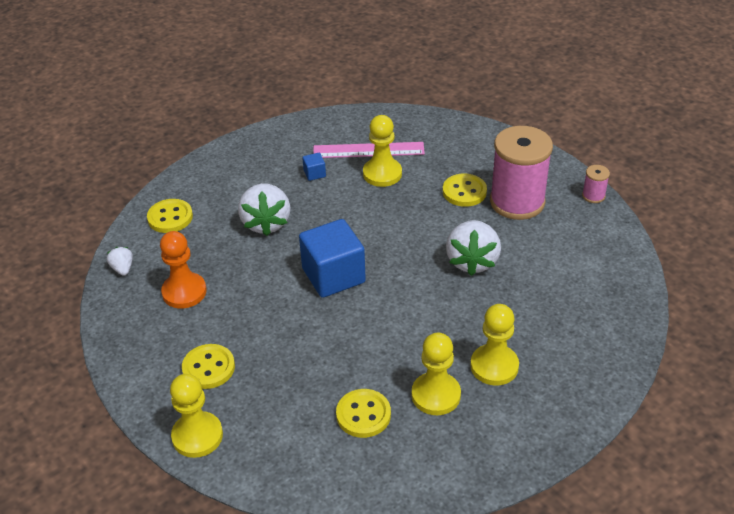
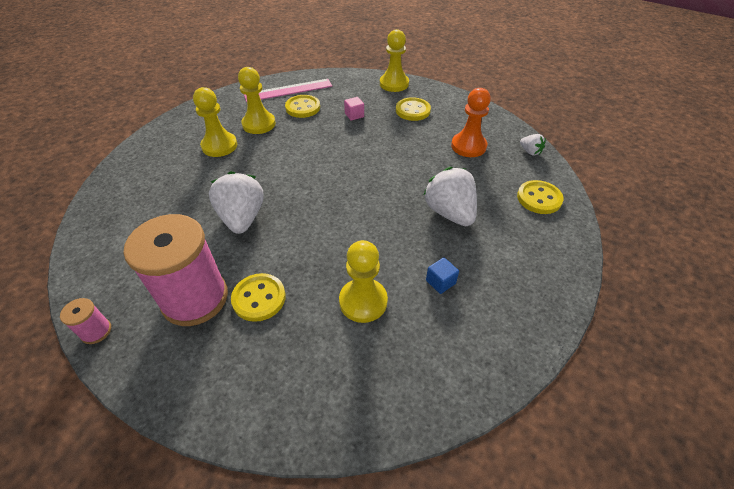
camera: 160 degrees right, 5 degrees up
blue cube [299,219,366,298] -> none
pink ruler [313,142,425,158] -> pink ruler moved to [244,79,332,102]
none -> pink cube [344,97,364,121]

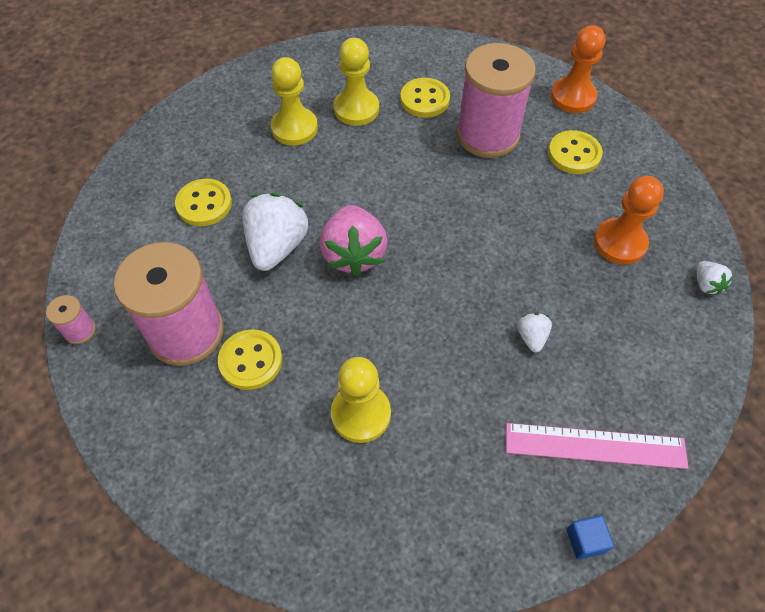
camera: 25 degrees right, 10 degrees up
pink ruler [244,79,332,102] -> pink ruler moved to [506,423,688,469]
pink cube [344,97,364,121] -> pink spool [456,43,536,158]
yellow pawn [380,29,409,92] -> orange pawn [551,25,606,113]
white strawberry [423,167,477,226] -> white strawberry [517,313,552,352], size x0.48
blue cube [426,257,459,294] -> blue cube moved to [567,515,614,560]
yellow button [517,180,564,214] -> yellow button moved to [175,179,232,226]
none -> pink strawberry [320,205,388,276]

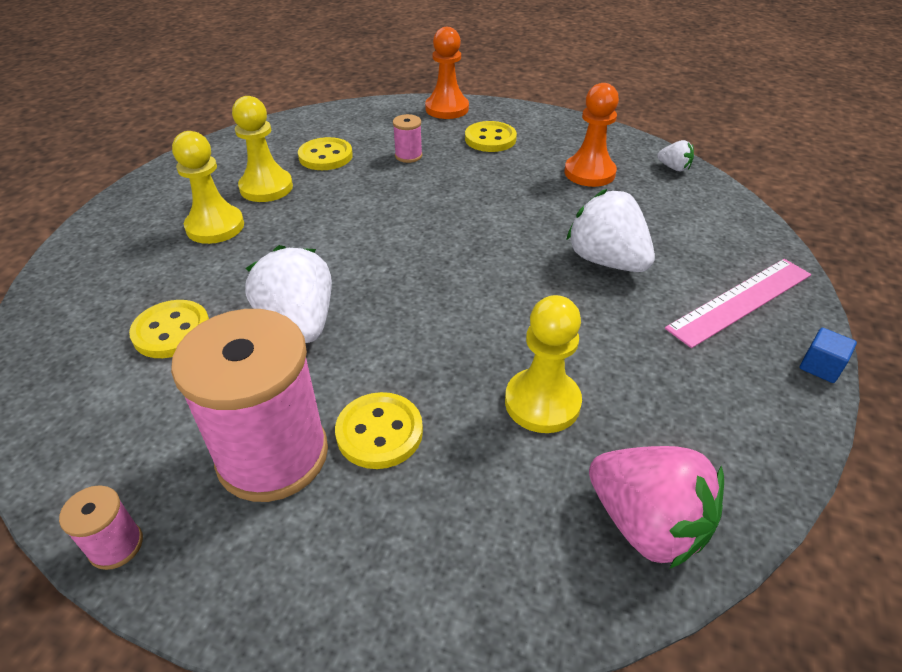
camera: 40 degrees left, 15 degrees down
pink strawberry [320,205,388,276] -> pink strawberry moved to [589,446,724,569]
pink spool [456,43,536,158] -> pink spool [393,114,422,163], size x0.42
white strawberry [517,313,552,352] -> white strawberry [566,189,655,272], size x2.08

